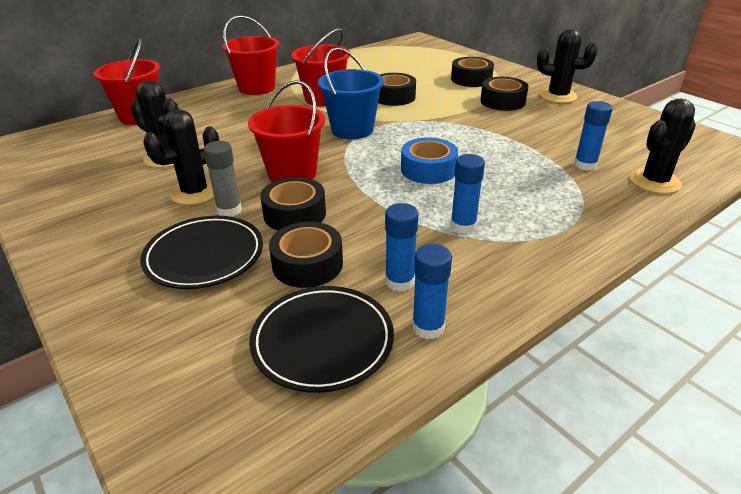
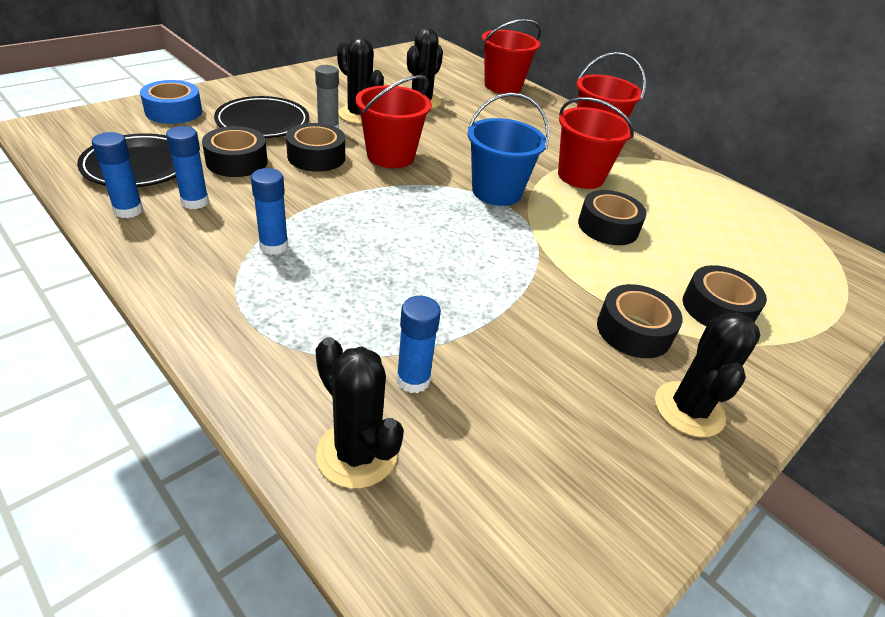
camera: 80 degrees right, 5 degrees up
blue tape [401,137,458,184] -> blue tape moved to [140,80,202,124]

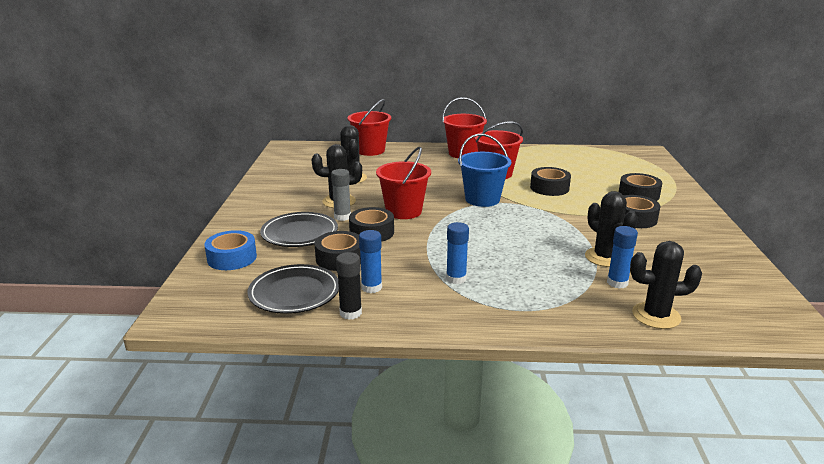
camera: 40 degrees left, 15 degrees down
blue glue stick [92,132,143,218] -> black glue stick [336,252,362,320]
black cactus [655,313,760,437] -> black cactus moved to [585,191,638,267]

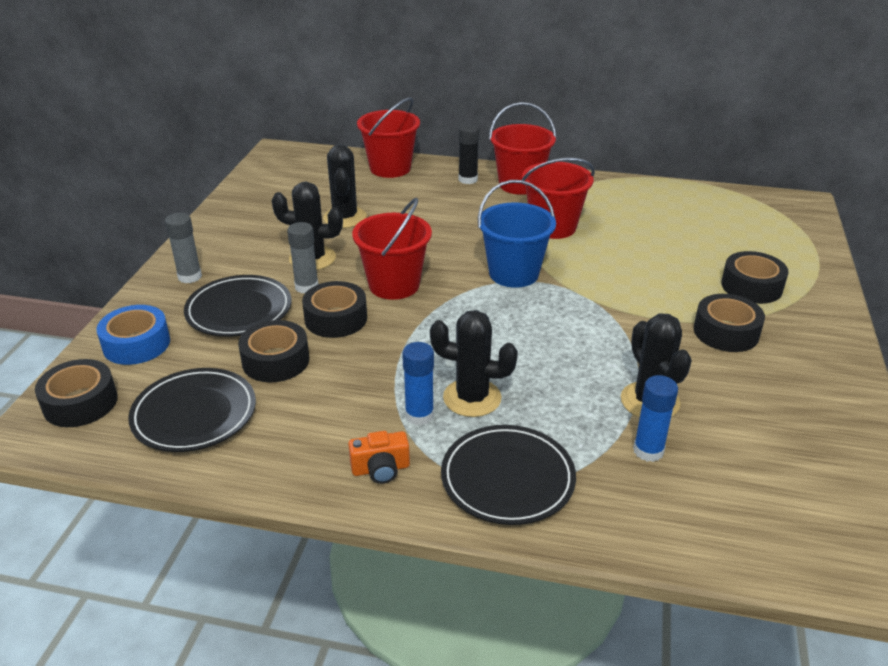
camera: 10 degrees right, 10 degrees up
black glue stick [336,252,362,320] -> black glue stick moved to [459,124,479,184]
blue glue stick [359,230,382,293] -> none
black tape [530,167,571,196] -> black tape moved to [35,359,118,427]
black cactus [630,241,702,329] -> black cactus moved to [430,310,518,417]
none -> grey glue stick [165,213,202,283]
none -> orange camera [348,431,410,484]
none -> black plate [441,425,576,525]

